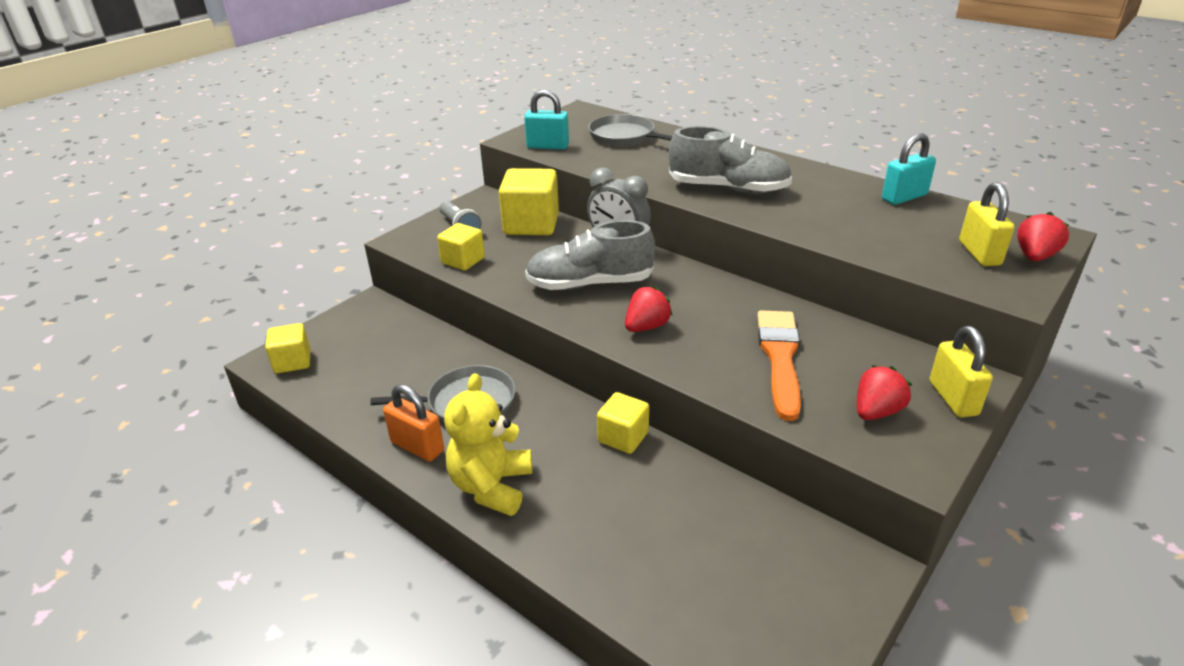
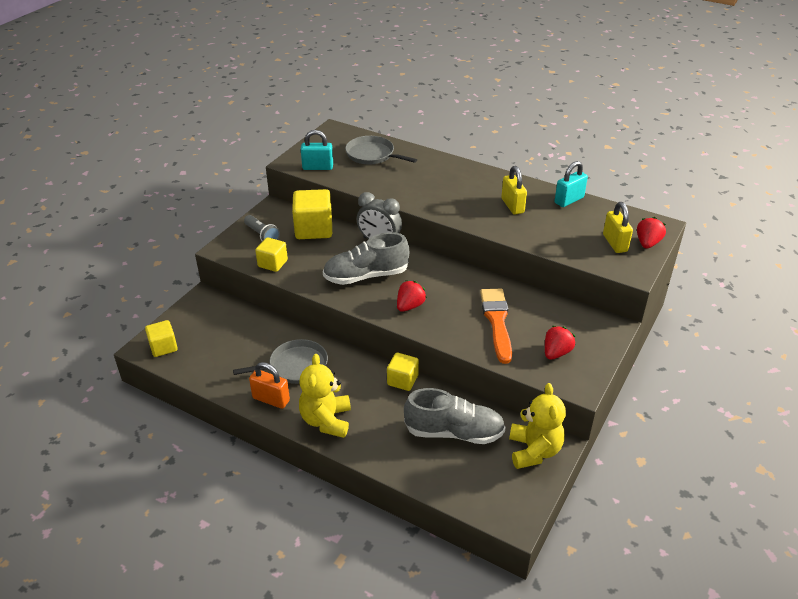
camera: 10 degrees left, 5 degrees up
grey shoe [669,126,792,194] -> grey shoe moved to [404,388,506,444]
yellow padlock [930,326,993,418] -> yellow padlock moved to [501,166,527,215]
none -> yellow teddy bear [509,383,566,469]

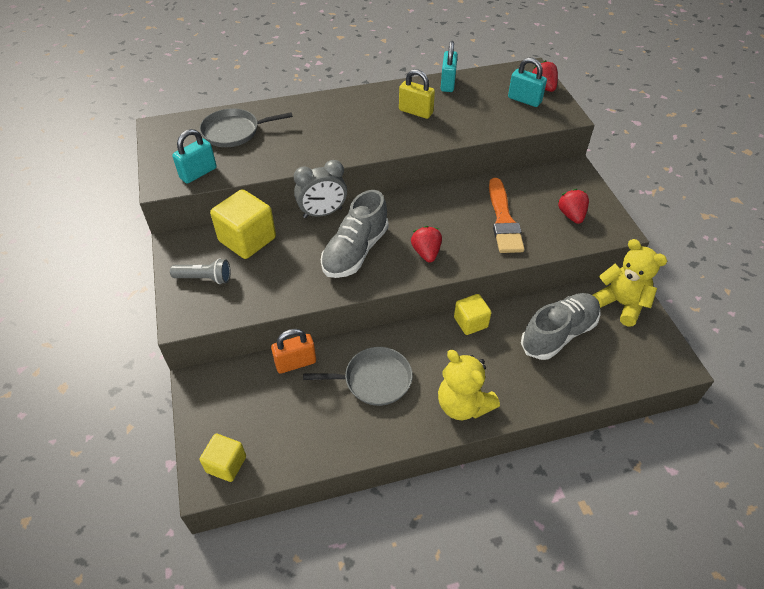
camera: 45 degrees left, 10 degrees up
grey pan [233,339,328,384] -> grey pan turned 60 degrees clockwise [303,347,412,406]
orange padlock [249,362,290,409] -> orange padlock moved to [271,329,316,374]
yellow cube [255,237,288,272] -> none
orange brush [480,289,512,364] -> orange brush turned 135 degrees counterclockwise [489,178,524,253]
yellow padlock [603,202,633,253] -> turquoise padlock [508,57,547,107]

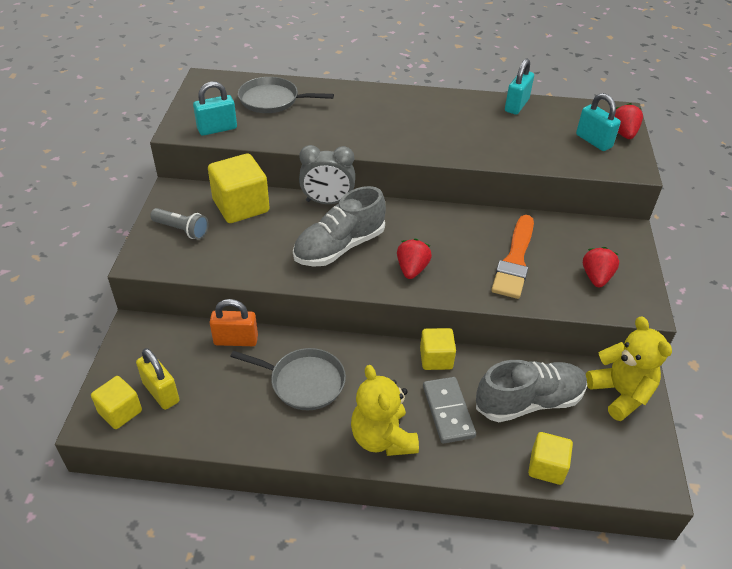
camera: 20 degrees right, 5 degrees down
yellow padlock [399,69,435,119] -> yellow padlock moved to [136,348,180,410]
none -> grey domino [423,377,476,443]
none -> yellow cube [528,432,573,485]

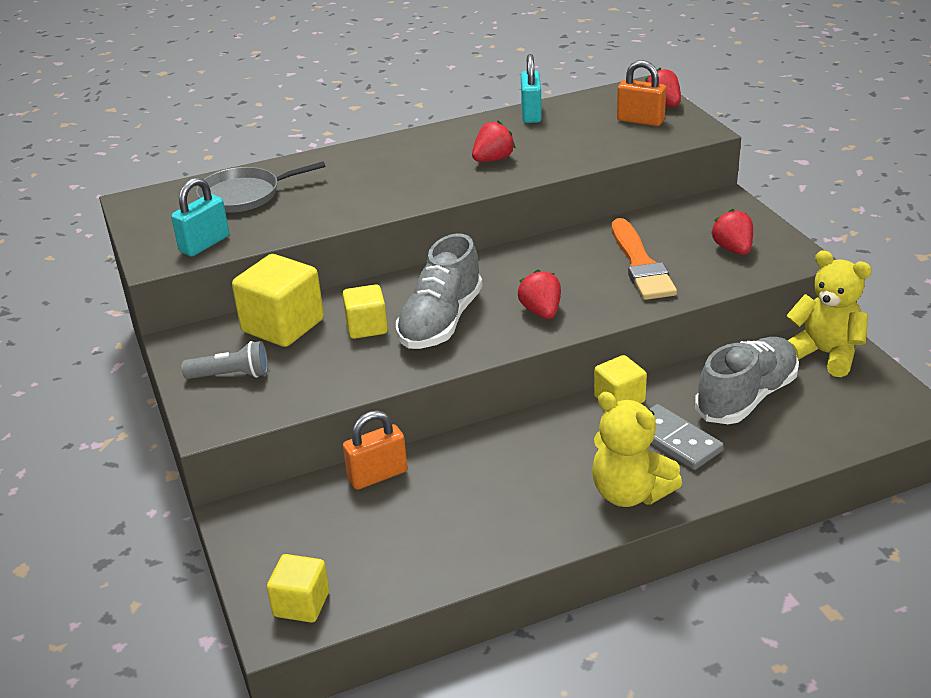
camera: 25 degrees left, 10 degrees down
yellow padlock [136,348,180,410] -> none
grey pan [230,348,346,411] -> none
grey clock [299,145,355,204] -> none
yellow cube [528,432,573,485] -> yellow cube moved to [342,284,388,339]
turquoise padlock [576,93,621,151] -> orange padlock [617,60,666,126]
none -> red strawberry [472,121,516,162]

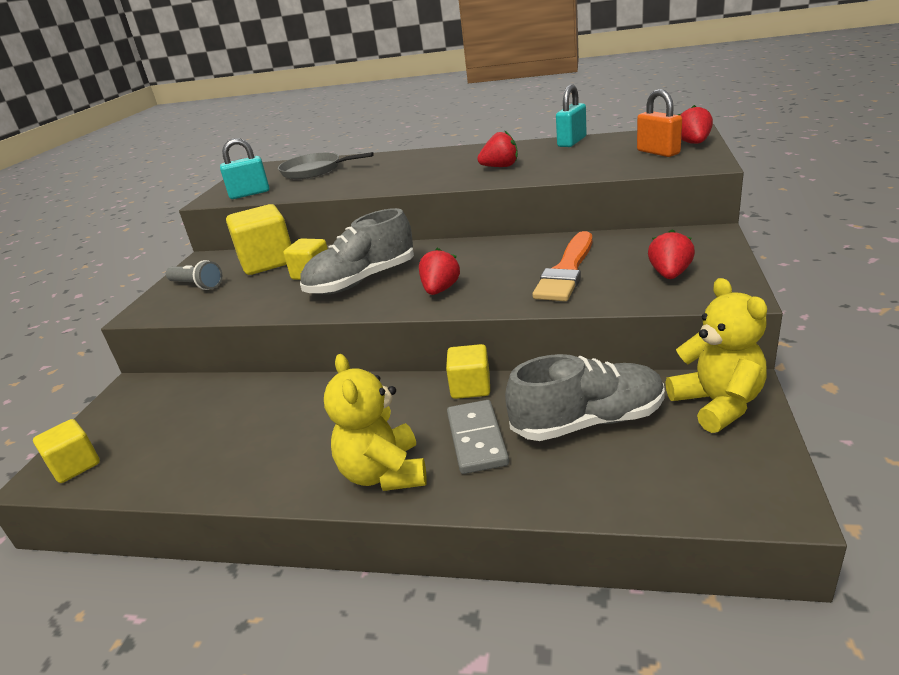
camera: 35 degrees right, 5 degrees down
orange padlock [343,410,408,490] -> none

